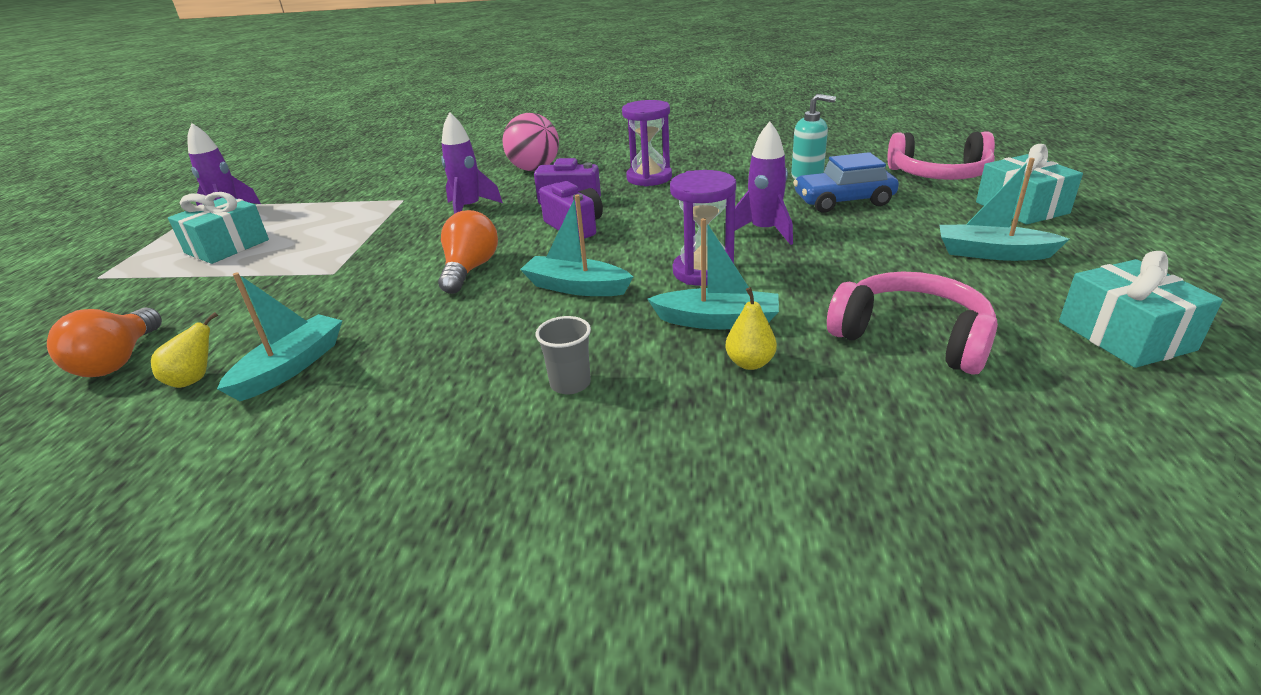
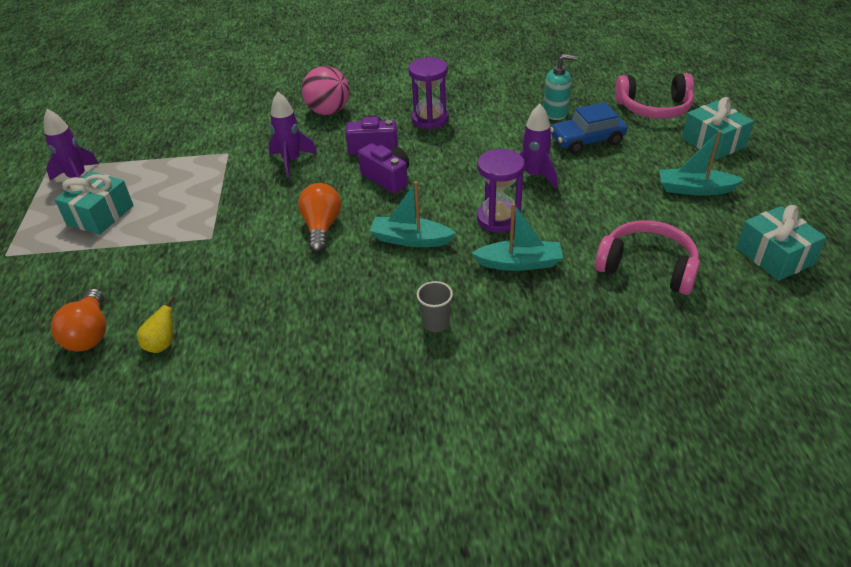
camera: 10 degrees left, 10 degrees up
turquoise boat [217,272,343,401] -> none
yellow pear [725,287,777,370] -> none

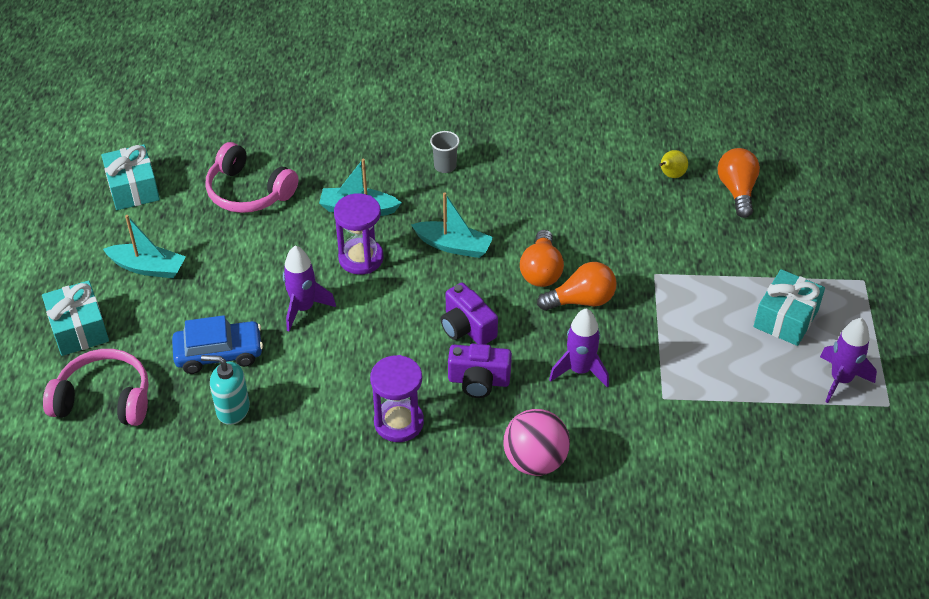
camera: 175 degrees left, 5 degrees up
none -> orange light bulb [537,262,617,311]

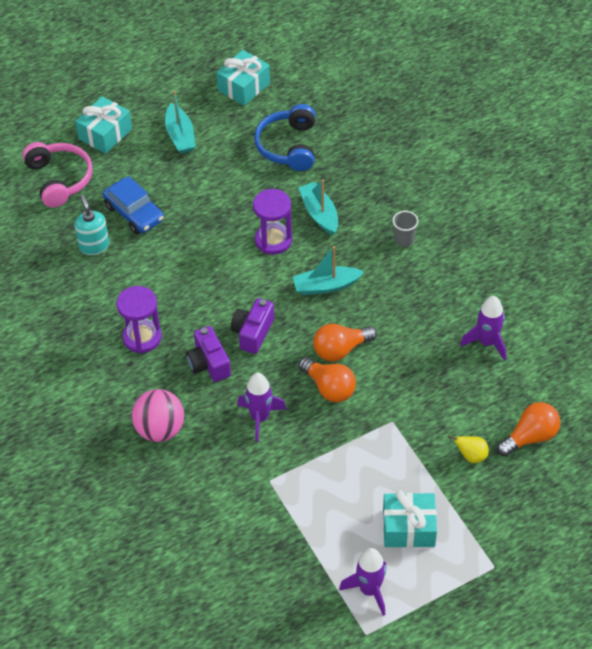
camera: 60 degrees right, 5 degrees up
pink headphones [205,142,299,213] -> blue headphones [254,104,316,171]
purple rocket [283,245,336,331] -> purple rocket moved to [460,296,506,361]
turquoise boat [411,192,493,258] -> turquoise boat turned 90 degrees clockwise [293,246,364,295]
yellow pear [659,150,688,178] -> yellow pear moved to [448,435,489,463]

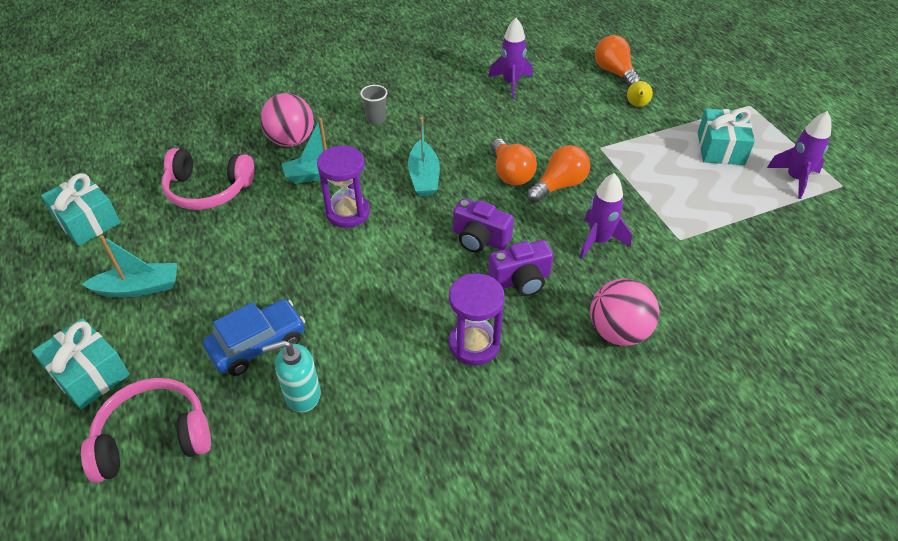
camera: 85 degrees left, 5 degrees down
blue headphones [254,104,316,171] -> pink headphones [162,148,254,210]
none -> pink ball [260,93,314,147]

